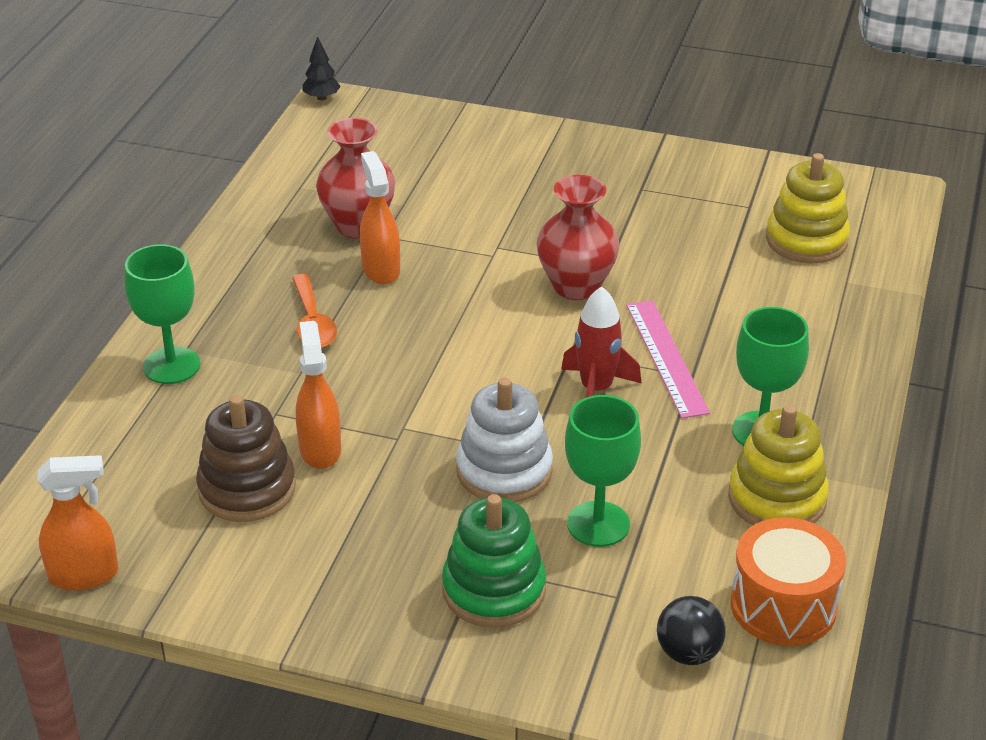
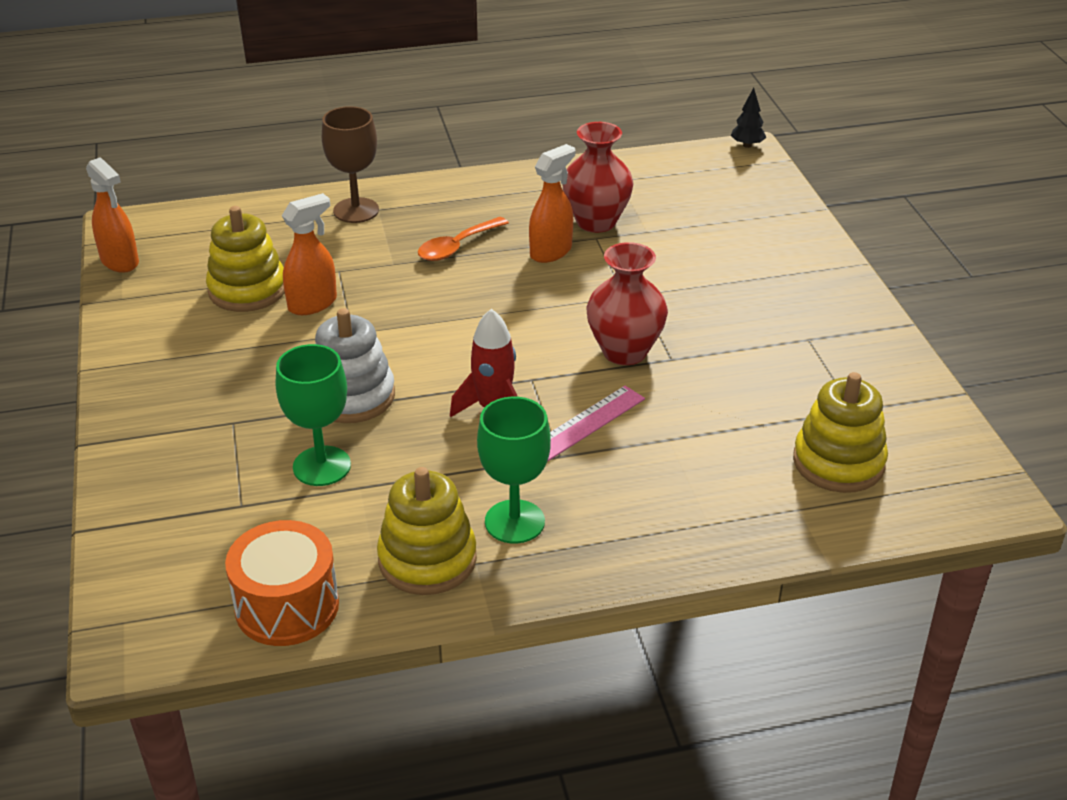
camera: 60 degrees right, 0 degrees up
green goblet [125,244,200,384] -> brown goblet [322,106,379,223]
brown stacking toy [196,395,296,522] -> yellow stacking toy [206,206,285,312]
green stacking toy [442,494,546,628] -> none
black ball [657,596,726,665] -> none

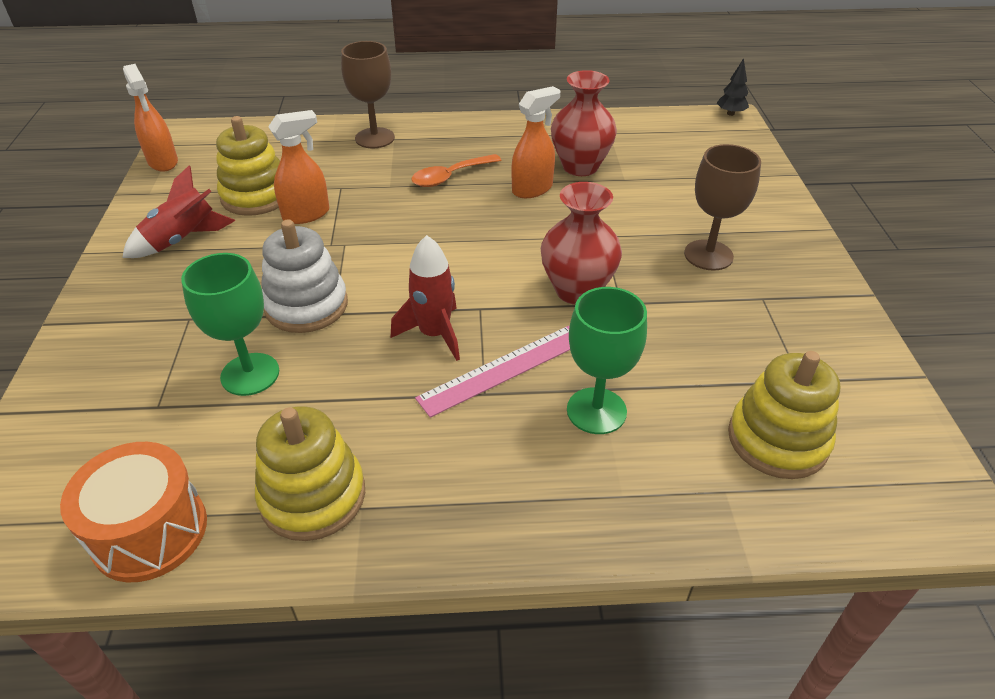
camera: 10 degrees right, 5 degrees up
green goblet [477,397,551,543] -> green goblet moved to [567,287,647,434]
none -> red rocket [122,165,235,258]
none -> brown goblet [684,144,761,271]

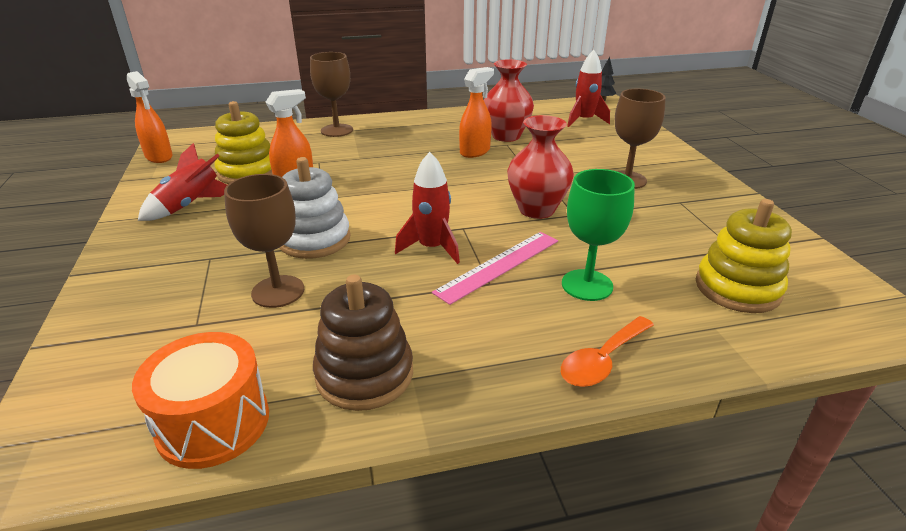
camera: 10 degrees left, 10 degrees down
green goblet [181,253,279,396] -> brown goblet [224,174,304,308]
yellow stacking toy [255,406,365,541] -> brown stacking toy [313,274,413,411]
orange spoon [411,154,502,187] -> orange spoon moved to [561,316,654,387]
none -> red rocket [567,50,610,127]

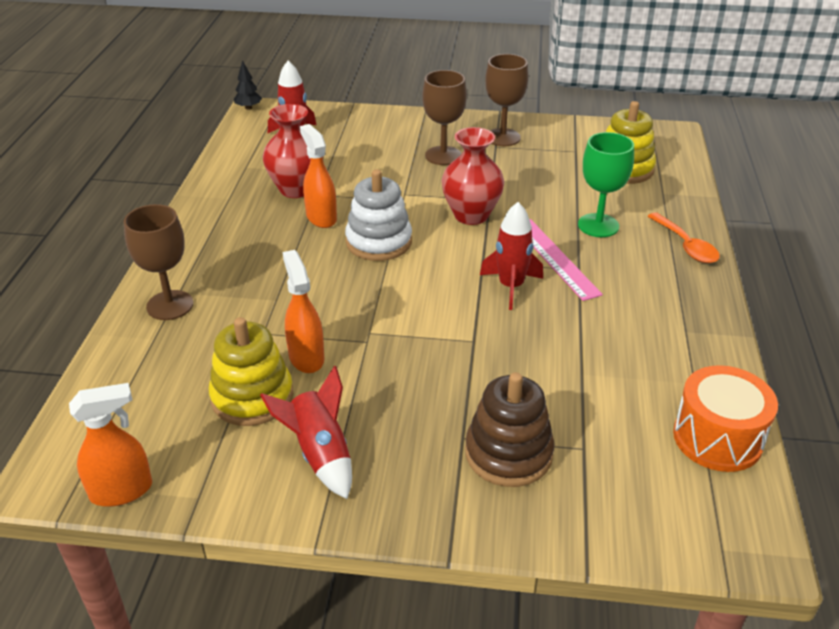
camera: 70 degrees left, 5 degrees up
brown goblet [224,174,304,308] -> brown goblet moved to [485,54,528,146]
white stacking toy [279,157,350,259] -> white stacking toy moved to [345,169,412,261]
brown stacking toy [313,274,413,411] -> brown stacking toy moved to [465,372,555,487]

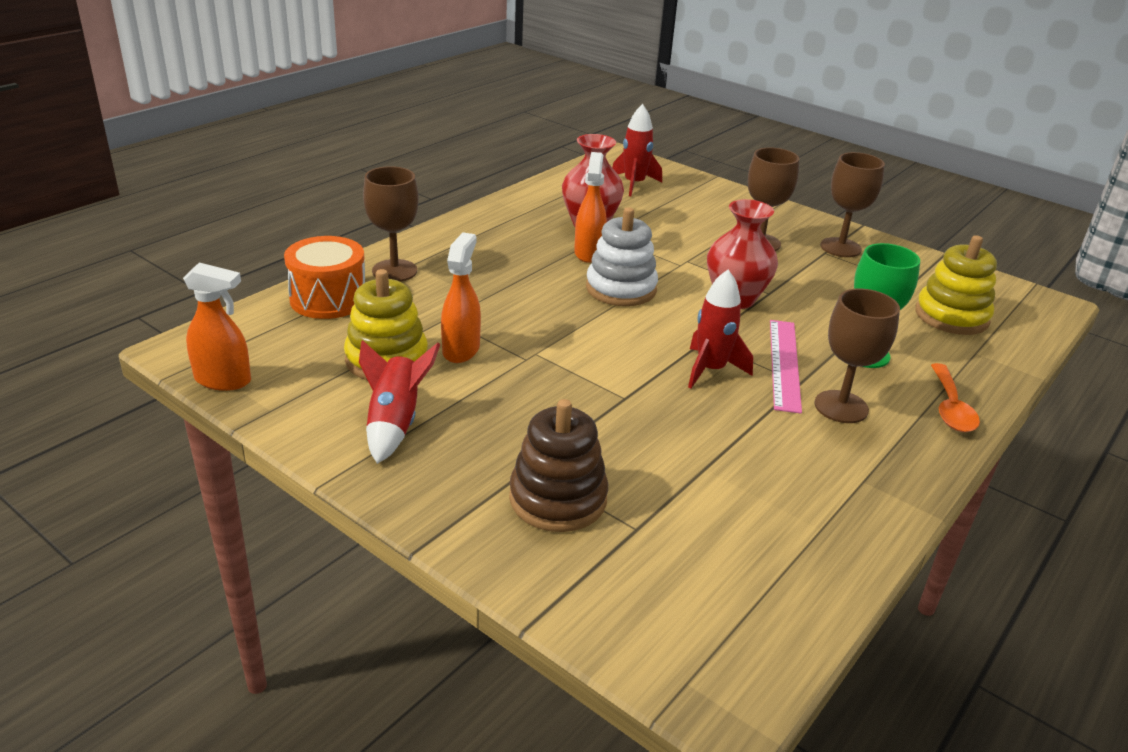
camera: 30 degrees right, 5 degrees down
black tree [234,60,262,110] -> none
orange drum [673,365,778,472] -> orange drum moved to [284,236,365,319]
none -> brown goblet [814,288,900,423]

